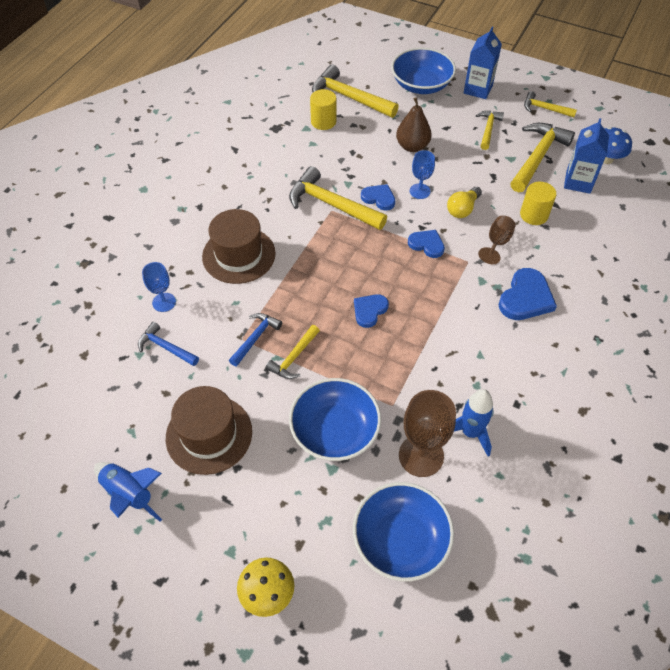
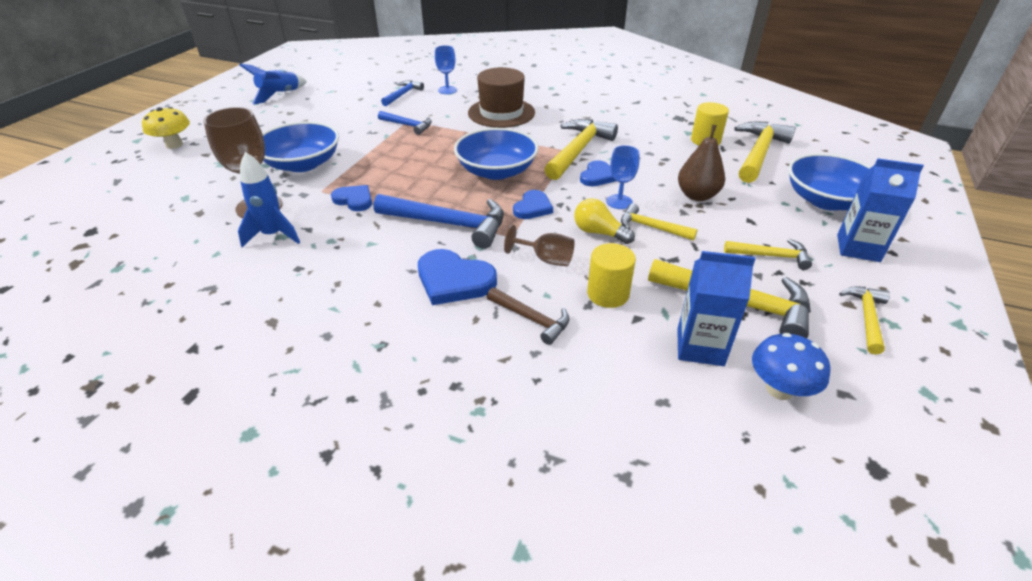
camera: 85 degrees right, 15 degrees down
brown hat [166,386,252,475] -> none
yellow hammer [266,325,320,379] -> yellow hammer moved to [621,203,698,241]
blue bowl [353,482,454,582] -> blue bowl moved to [454,128,539,180]
blue heart [354,294,389,328] -> blue heart moved to [331,185,372,211]
none -> blue hammer [374,194,504,249]
none -> brown hammer [487,287,570,345]

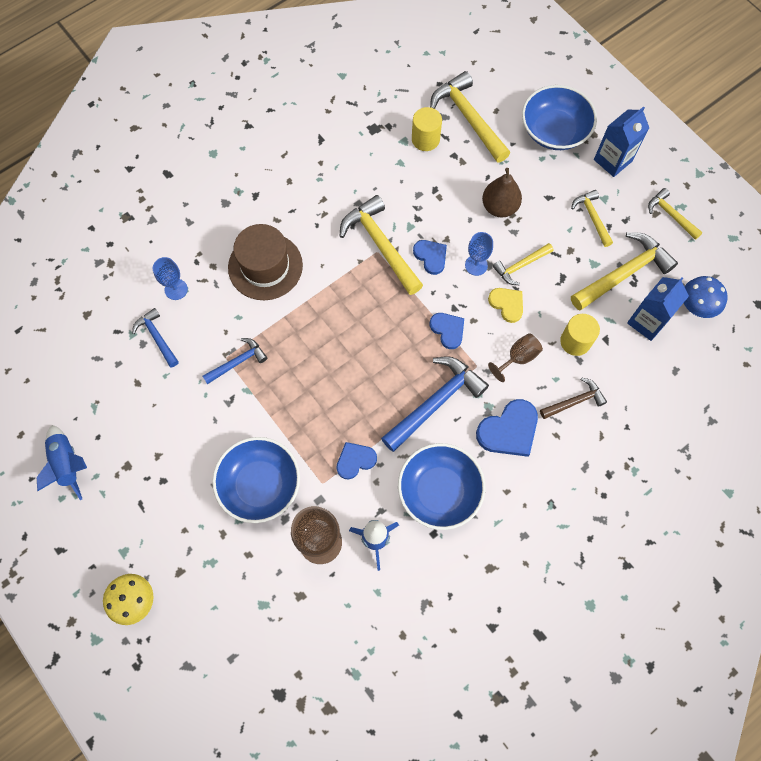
camera: 60 degrees left, 30 degrees up
blue bowl [454,128,539,180] -> blue bowl moved to [398,443,485,530]
yellow light bulb [574,198,635,244] -> yellow heart [488,288,523,323]
yellow hammer [724,239,812,270] -> yellow hammer turned 60 degrees counterclockwise [571,190,613,247]

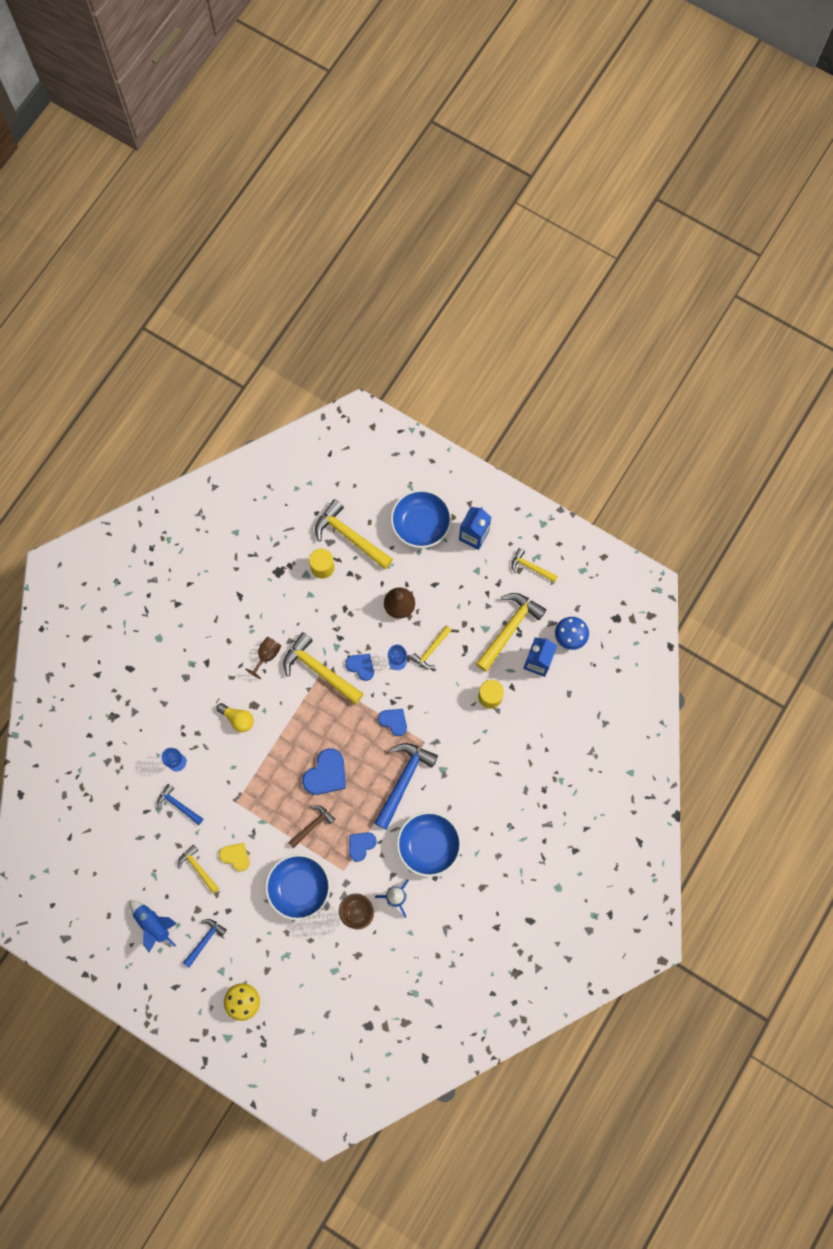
camera: 20 degrees left, 5 degrees up
blue hammer [203,338,267,384] -> blue hammer moved to [183,919,227,968]
brown hat [228,224,303,300] -> yellow light bulb [217,703,254,732]
blue heart [476,399,538,457] -> blue heart moved to [302,748,346,795]
yellow heart [488,288,523,323] -> yellow heart moved to [219,843,250,871]
brown goblet [488,333,543,382] -> brown goblet moved to [245,637,281,679]
brown hammer [540,377,607,419] -> brown hammer moved to [288,805,335,848]
yellow hammer [571,190,613,247] -> yellow hammer moved to [178,845,219,893]

